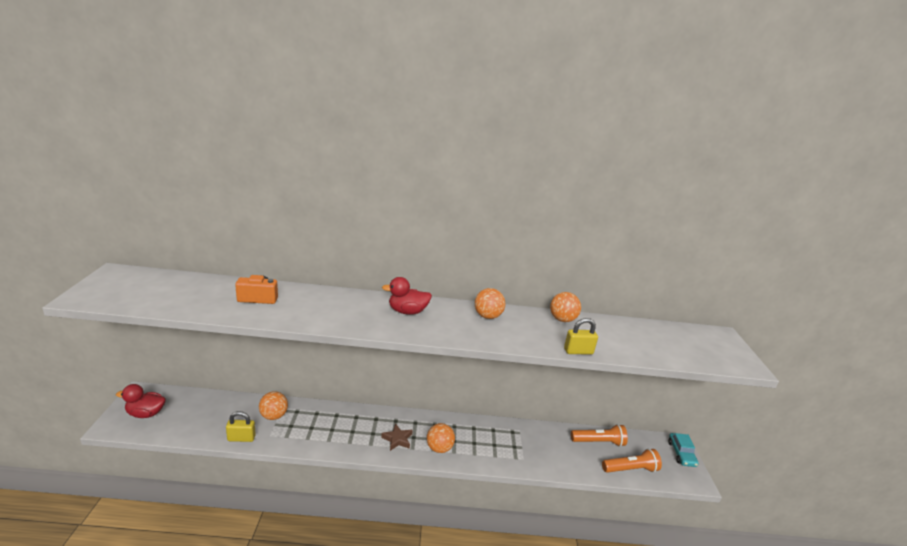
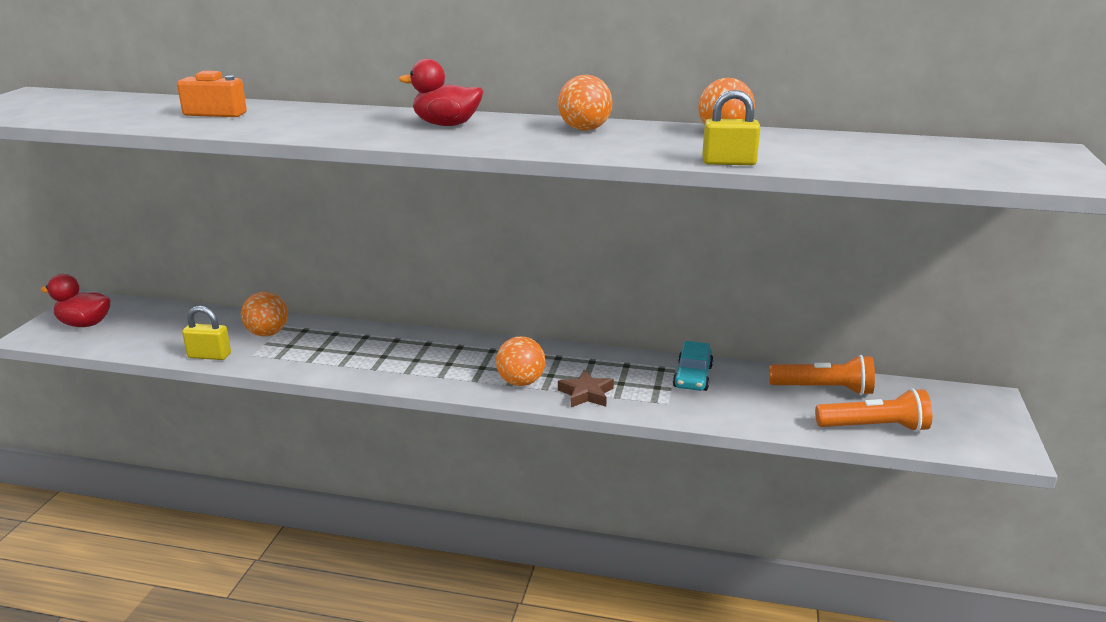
camera: 15 degrees right, 0 degrees up
brown star [381,423,413,451] -> brown star moved to [558,370,614,407]
turquoise car [668,433,698,467] -> turquoise car moved to [673,341,714,391]

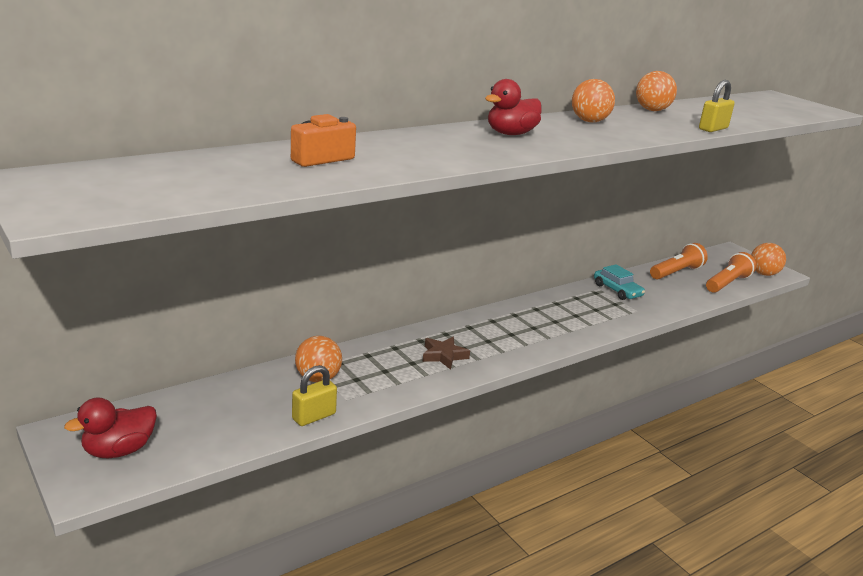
camera: 50 degrees left, 0 degrees up
orange ball [496,336,546,386] -> orange ball moved to [751,243,786,276]
brown star [558,370,614,407] -> brown star moved to [422,337,470,370]

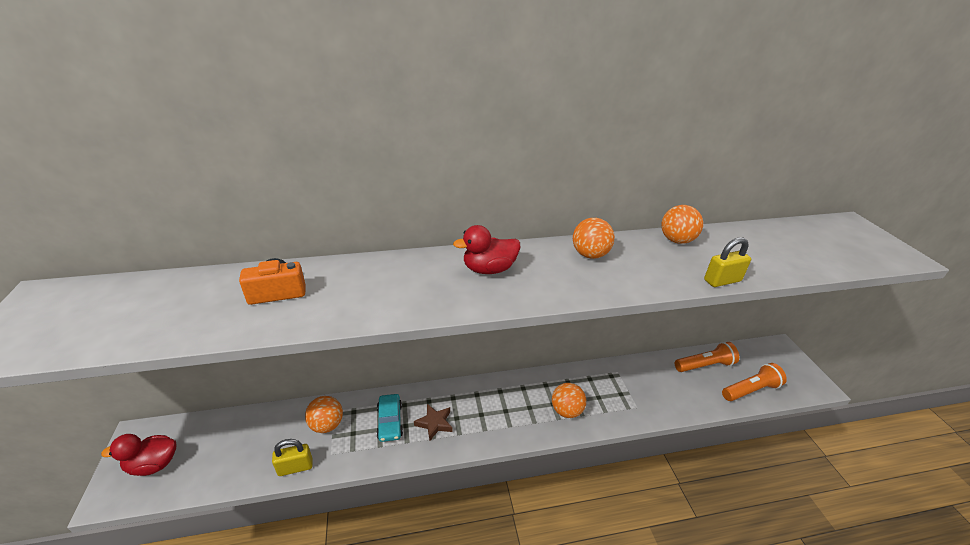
camera: 25 degrees right, 10 degrees up
turquoise car [594,264,645,300] -> turquoise car moved to [376,394,403,442]
orange ball [751,243,786,276] -> orange ball moved to [552,383,586,418]

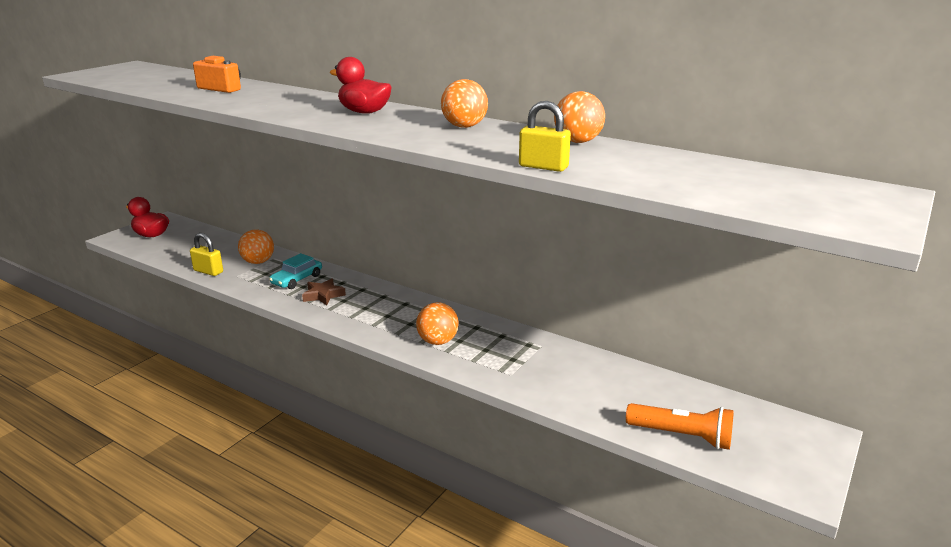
camera: 45 degrees right, 10 degrees down
orange flashlight [675,342,739,372] -> none

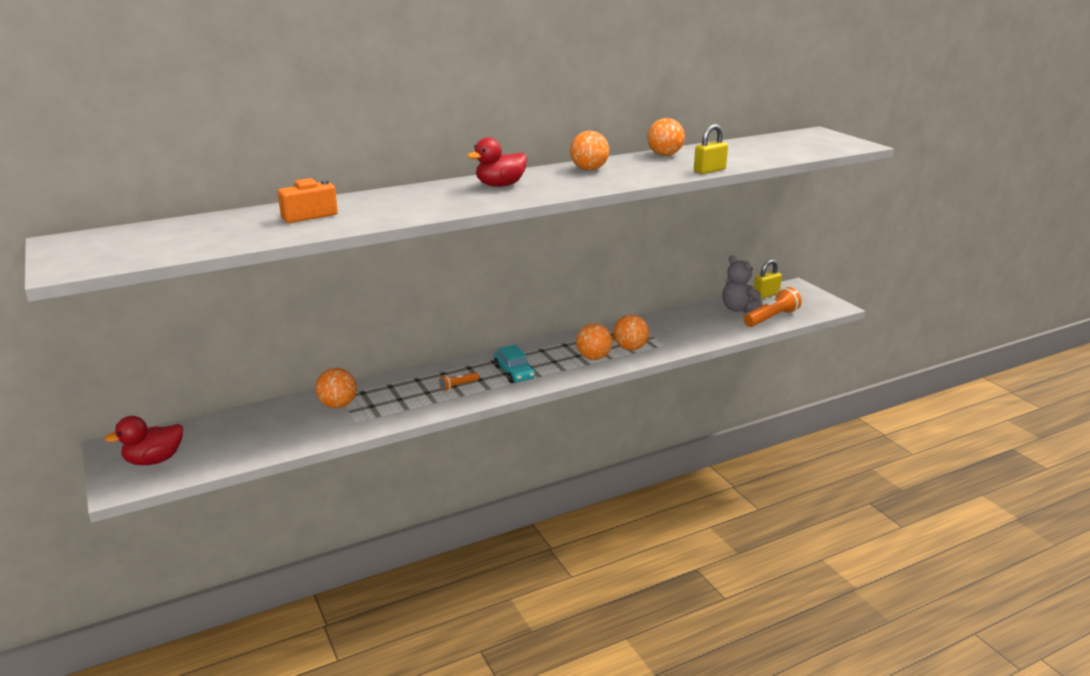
camera: 60 degrees left, 0 degrees up
yellow padlock [190,233,223,276] -> yellow padlock moved to [754,260,782,299]
turquoise car [269,253,322,289] -> turquoise car moved to [494,345,535,383]
brown star [302,278,346,306] -> orange flashlight [439,372,479,391]
none -> orange ball [613,315,649,350]
none -> grey teddy bear [722,255,762,313]

